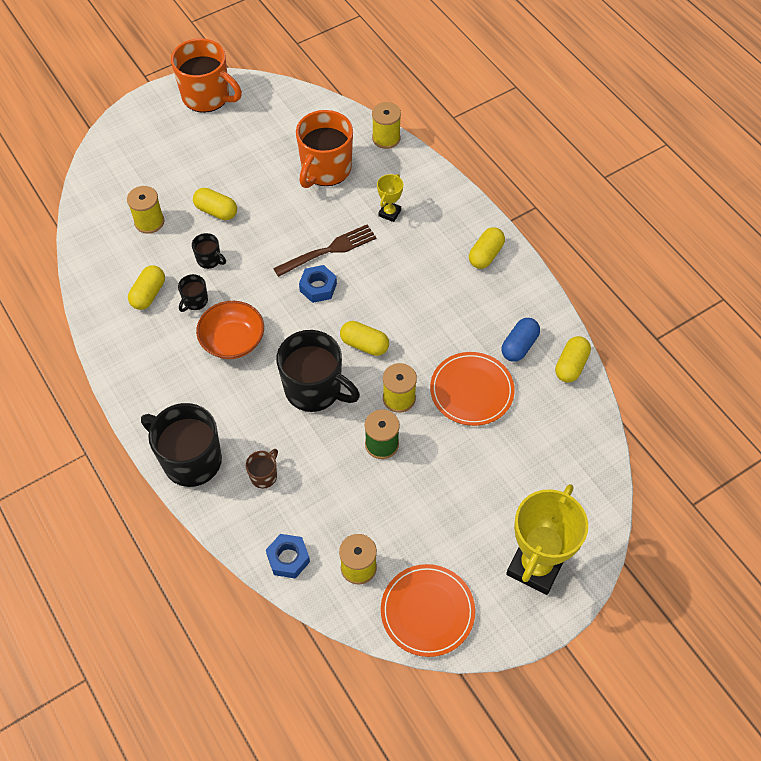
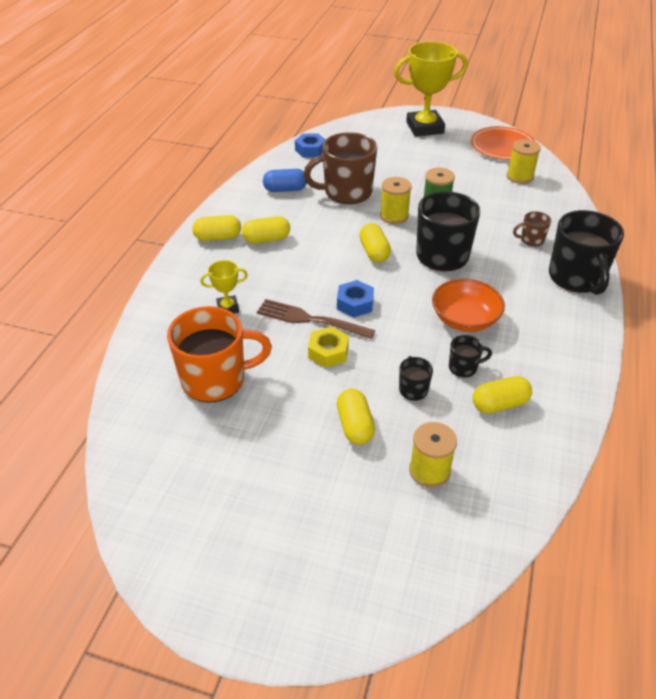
camera: 130 degrees left, 15 degrees down
orange mug [171,38,242,113] -> none
blue nut [266,534,310,578] -> blue nut moved to [295,134,325,158]
yellow spool [372,102,401,149] -> none
orange plate [430,352,515,426] -> brown mug [303,132,377,204]
yellow capsule [555,336,591,383] -> yellow capsule moved to [242,216,290,244]
none -> yellow nut [308,326,349,368]

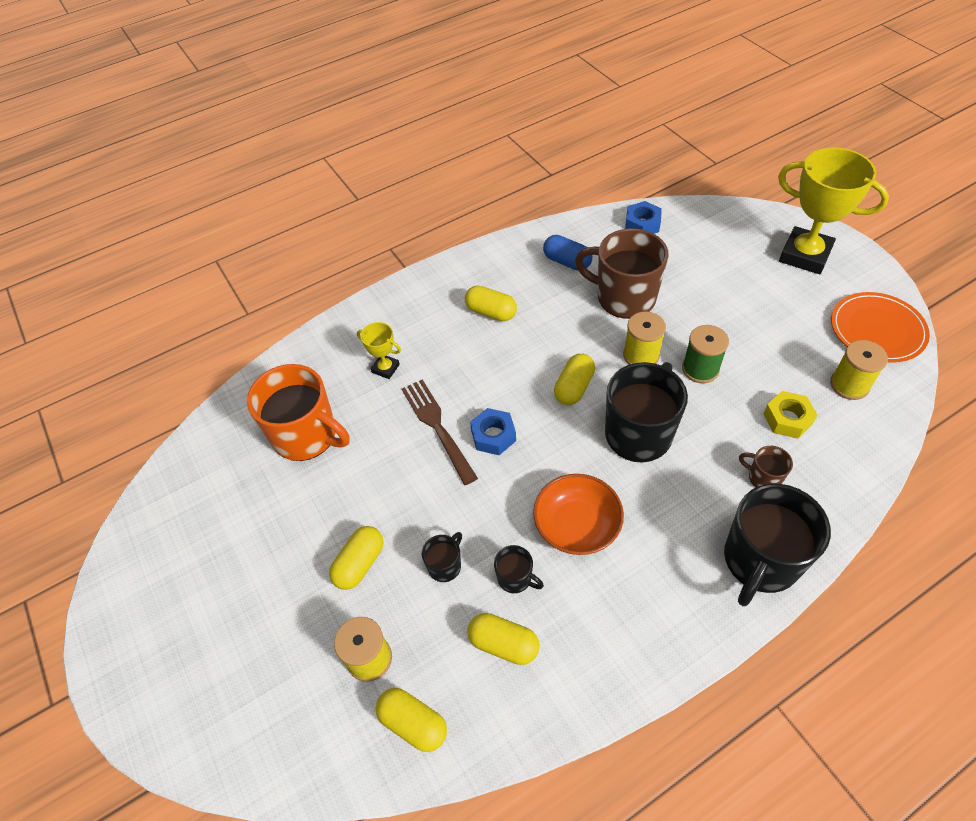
camera: 45 degrees right, 10 degrees up
yellow capsule [192,215,241,241] -> yellow capsule moved to [376,688,447,752]
yellow nut [308,326,349,368] -> yellow nut moved to [763,391,818,438]

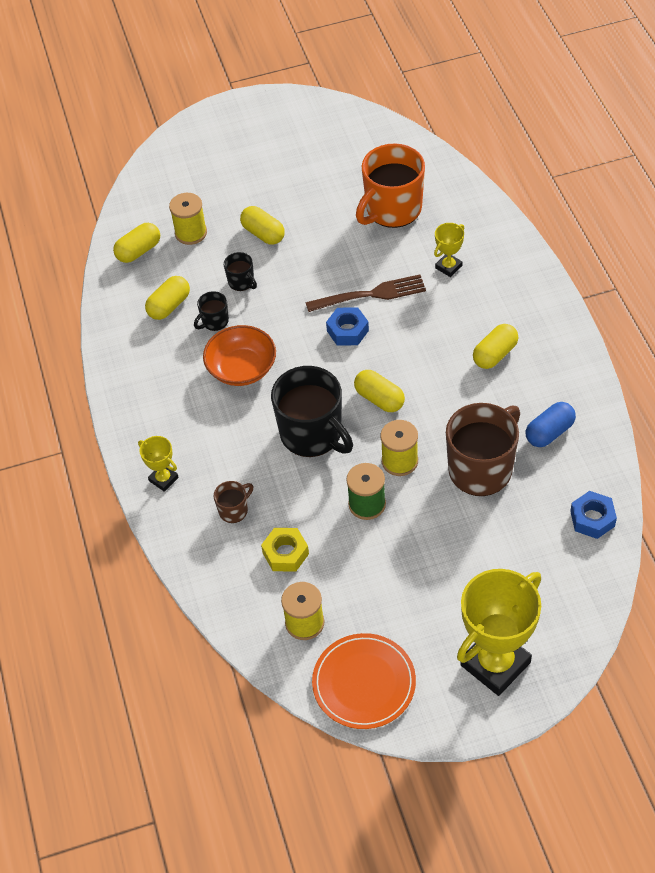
camera: 105 degrees right, 0 degrees up
black mug [724,484,831,606] -> yellow trophy [138,436,179,492]

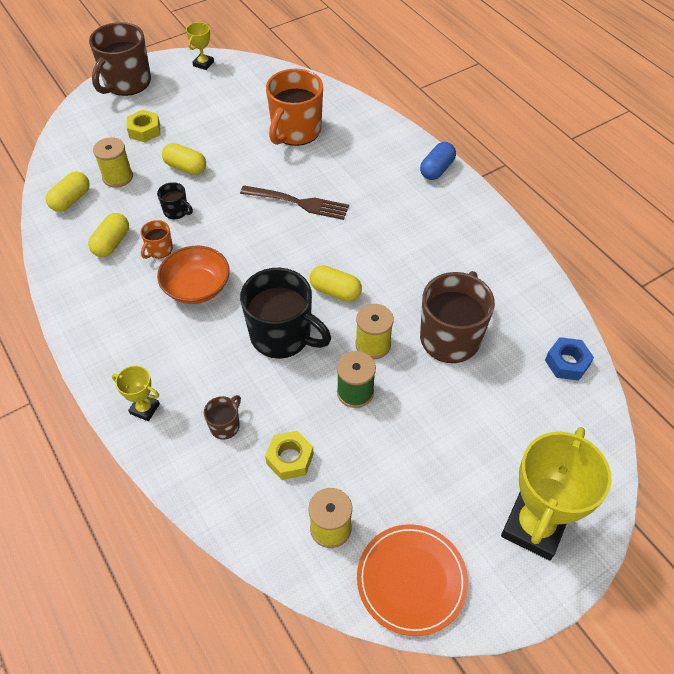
camera: 20 degrees left, 0 degrees up
black mug [194,291,229,331] -> orange mug [140,220,173,259]
brown fork [305,274,426,312] -> brown fork turned 45 degrees clockwise [240,185,349,220]
blue nut [326,307,369,346] -> none
yellow trophy [434,223,464,277] -> yellow trophy moved to [186,22,214,70]
yellow capsule [473,324,518,369] -> none
blue capsule [526,402,576,447] -> blue capsule moved to [420,142,456,180]
none -> brown mug [89,22,151,96]
none -> yellow nut [127,110,160,142]

